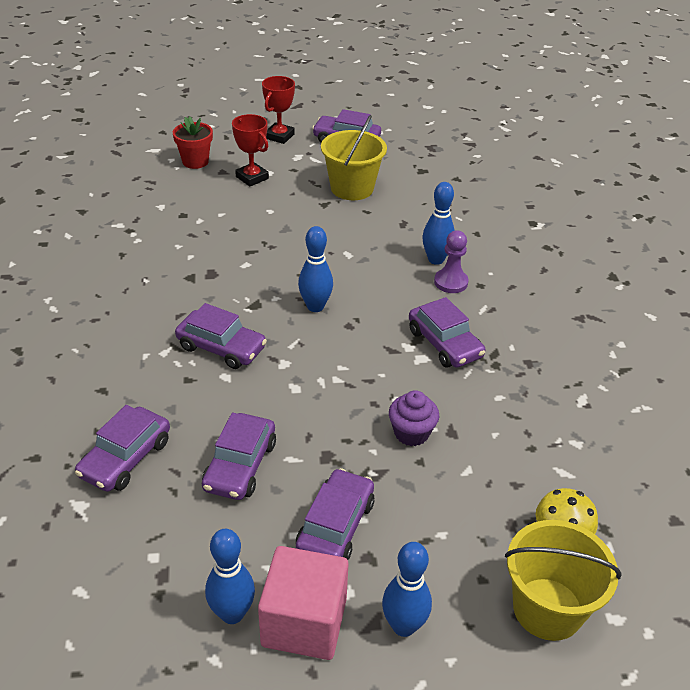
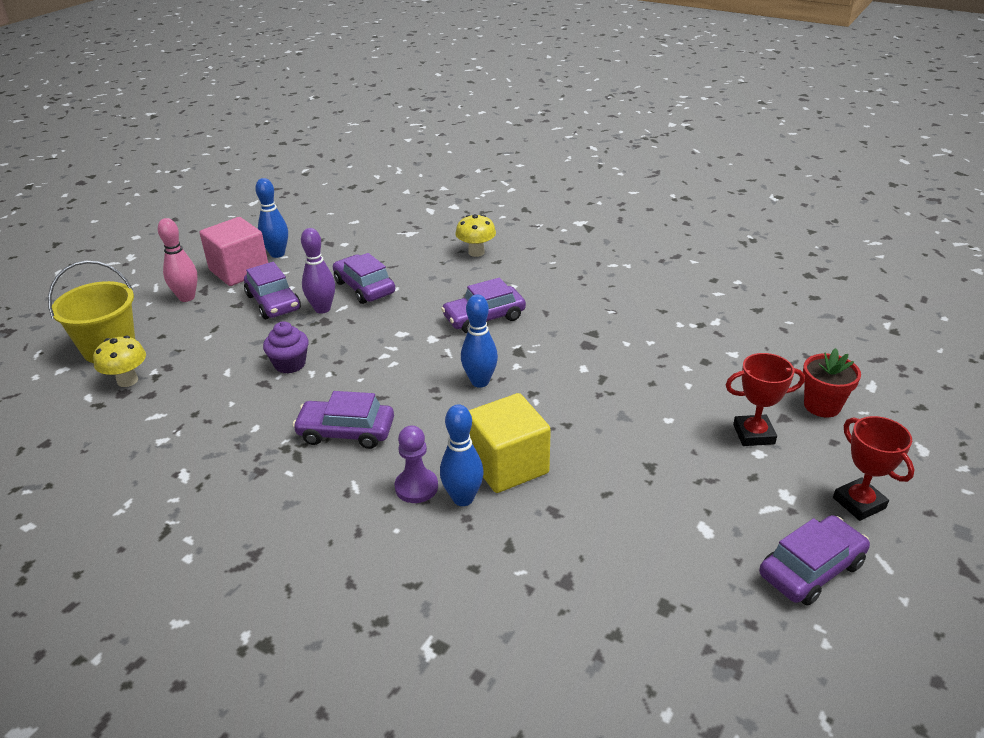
camera: 130 degrees right, 5 degrees down
purple car [75,405,170,492] -> none
yellow bucket [321,115,387,200] -> none
blue bowling pin [382,542,432,637] -> pink bowling pin [158,218,198,302]
none -> purple bowling pin [301,228,335,314]
none -> yellow mushroom [456,214,496,257]
none -> yellow cube [469,393,551,493]

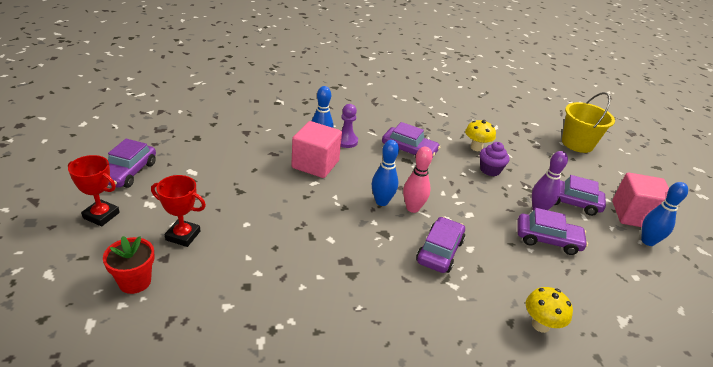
camera: 135 degrees right, 0 degrees up
yellow mushroom [93,336,146,387] -> yellow mushroom moved to [465,120,496,151]
pink bowling pin [158,218,198,302] -> pink bowling pin moved to [403,147,433,213]
purple car [293,391,394,449] -> purple car turned 60 degrees clockwise [382,122,440,158]
yellow cube [469,393,551,493] -> pink cube [291,121,342,178]
red trophy [726,353,805,446] -> red trophy turned 60 degrees clockwise [151,175,206,247]

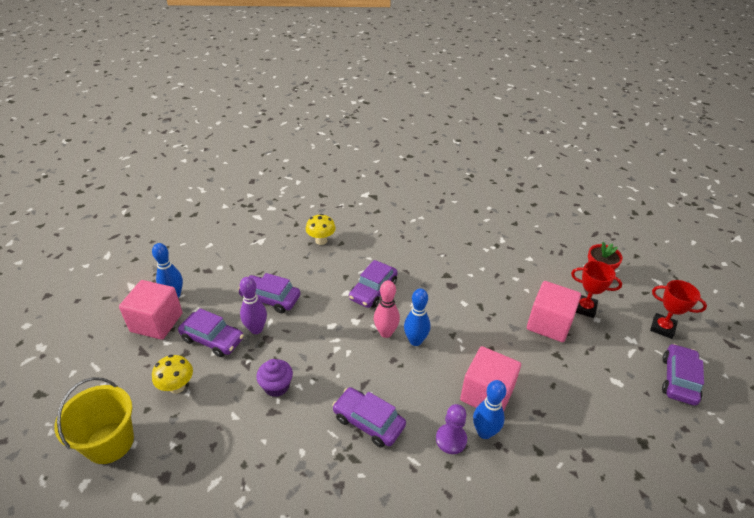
camera: 170 degrees left, 5 degrees up
yellow mushroom [465,120,496,151] -> yellow mushroom moved to [152,355,193,394]
none -> pink cube [527,281,581,342]

